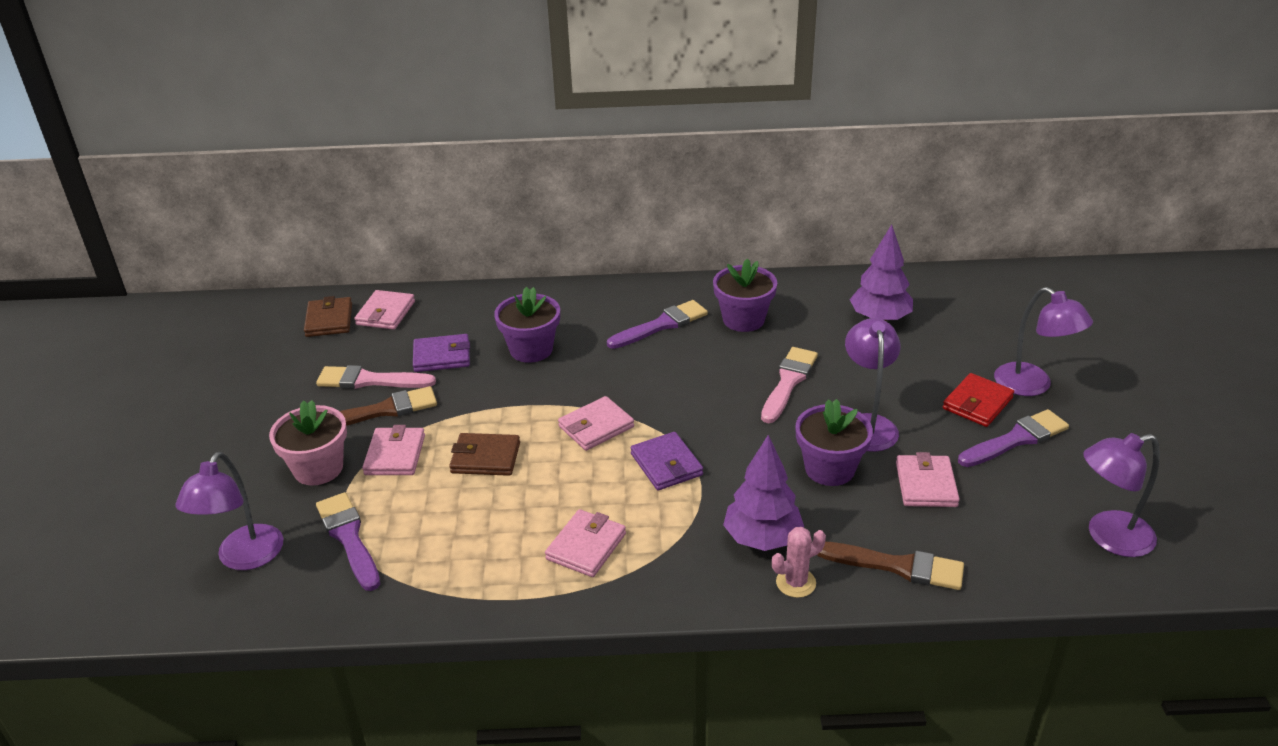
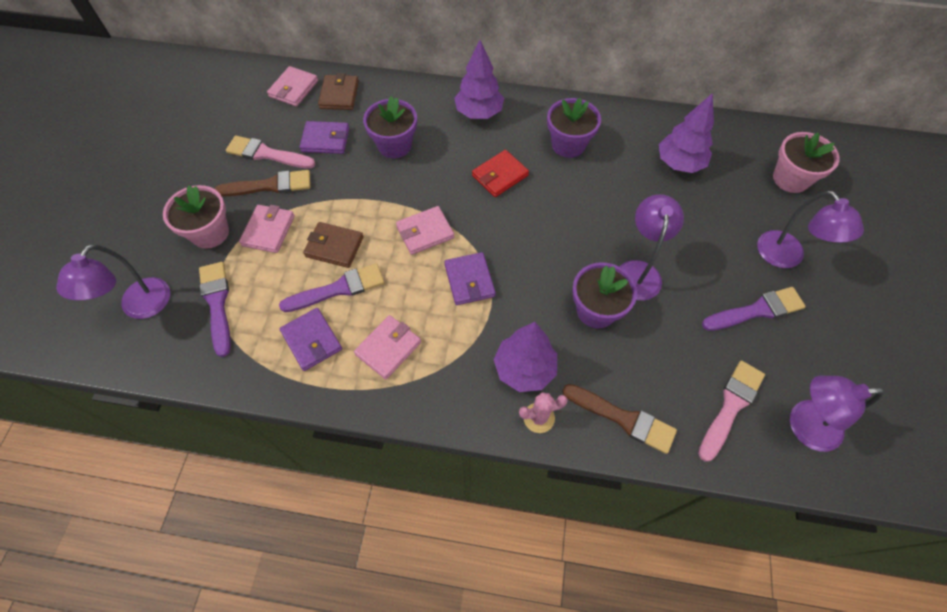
camera: 10 degrees right, 25 degrees up
brown wallet [304,296,352,337] -> brown wallet moved to [318,73,359,110]
purple brush [607,300,708,349] -> purple brush moved to [279,263,384,312]
pink brush [761,347,818,423] -> pink brush moved to [698,361,765,462]
pink wallet [896,452,960,507] -> none
red wallet [943,373,1014,427] -> red wallet moved to [472,150,529,197]
none -> purple wallet [280,308,342,371]
none -> purple tree [454,40,504,119]
none -> pink flower pot [773,132,840,193]

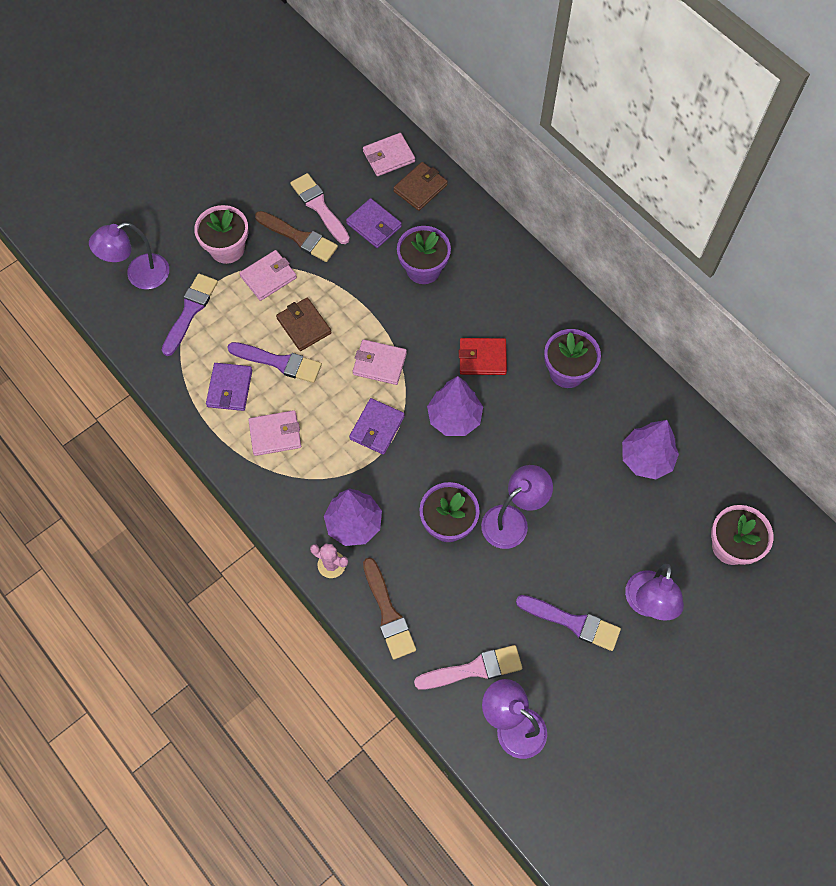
camera: 40 degrees right, 5 degrees up
purple tree [454,40,504,119] -> purple tree moved to [427,376,483,436]

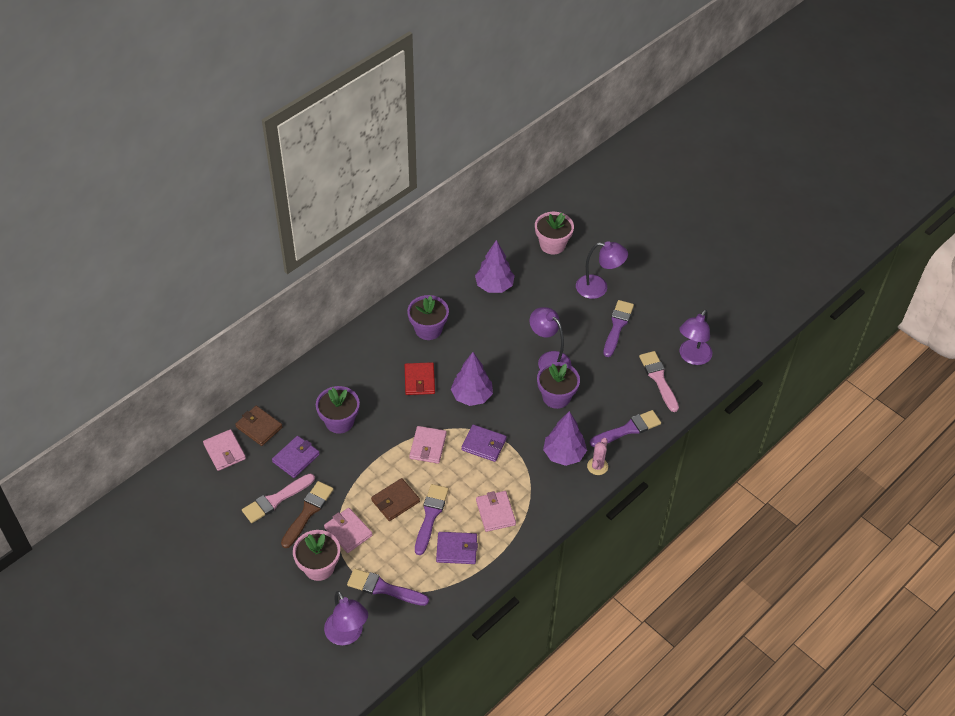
camera: 95 degrees left, 15 degrees down
brown brush [363,558,416,659] -> purple brush [589,410,661,447]

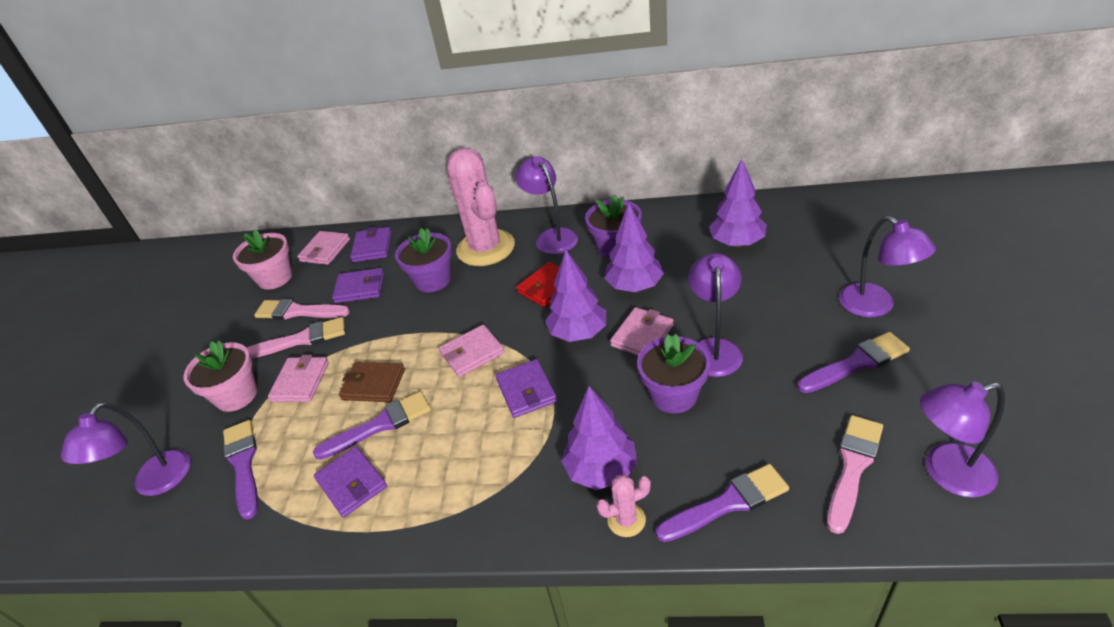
camera: 55 degrees right, 10 degrees down
brown wallet [235,406,283,446] -> purple wallet [350,227,392,262]
brown brush [281,481,334,548] -> pink brush [247,317,345,358]
pink wallet [476,491,516,532] -> pink wallet moved to [610,307,674,356]
pink flower pot [535,212,574,254] -> pink flower pot moved to [233,230,292,290]
purple brush [589,410,661,447] -> purple brush turned 45 degrees counterclockwise [656,464,789,542]
none -> pink cactus [447,148,515,266]
none -> purple lamp [515,157,578,254]
none -> purple tree [604,203,664,292]

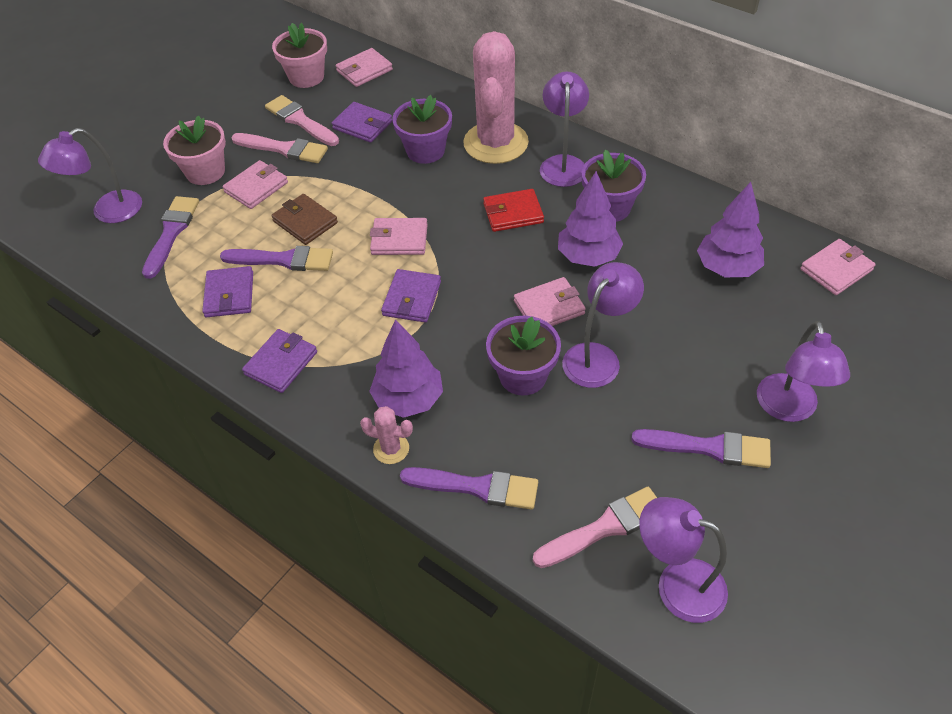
camera: 30 degrees right, 10 degrees up
purple wallet [350,227,392,262] -> purple wallet moved to [242,329,317,393]
purple tree [545,250,606,342] -> none
none -> pink wallet [800,239,876,295]

